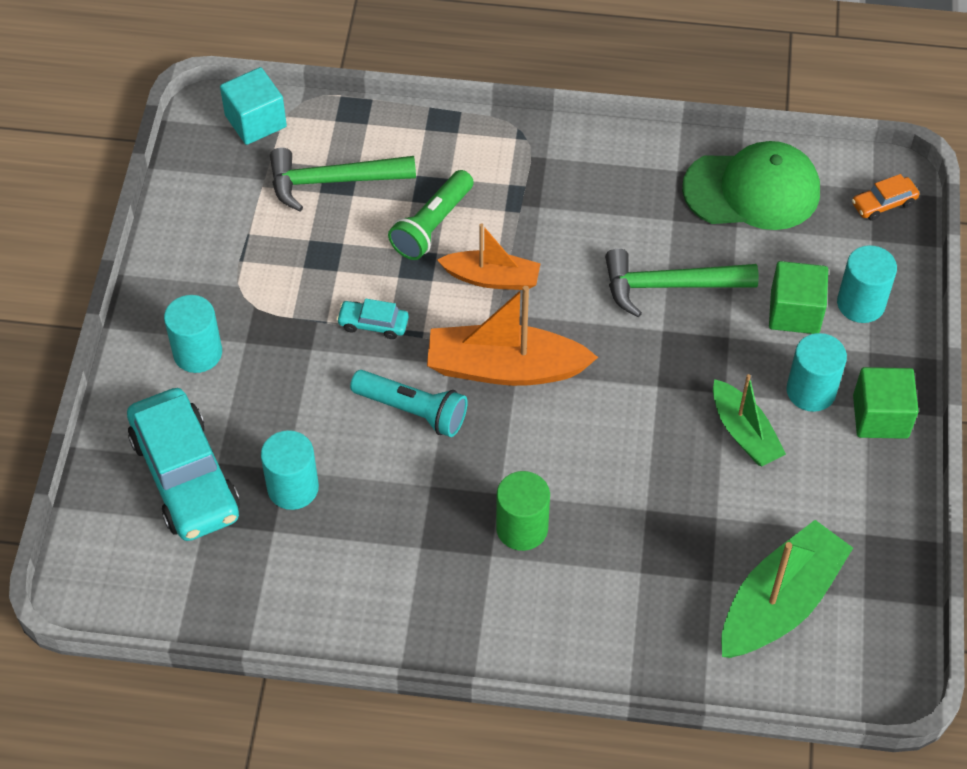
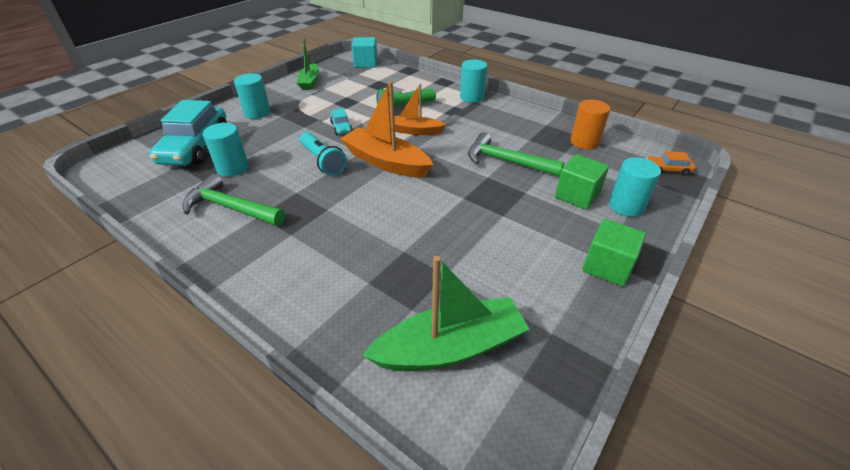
camera: 30 degrees right, 15 degrees down
green hammer [270,147,416,211] -> green hammer moved to [182,174,285,226]
turquoise car [336,299,409,339] -> turquoise car turned 150 degrees counterclockwise [330,108,353,135]
orange boat [437,223,541,290] -> orange boat turned 150 degrees clockwise [394,84,446,135]
green cylinder [496,471,550,551] -> none
green cap [682,141,820,230] -> orange cylinder [570,100,610,150]
green boat [713,374,786,466] -> green boat moved to [297,38,319,90]
turquoise cylinder [787,333,847,412] -> turquoise cylinder moved to [460,59,488,103]

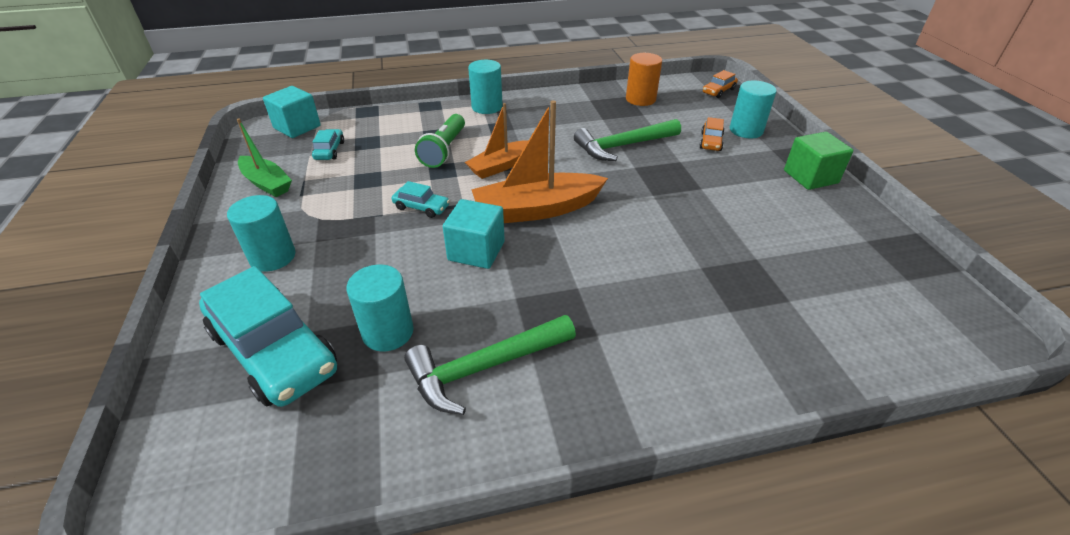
camera: 50 degrees left, 0 degrees up
turquoise flashlight [300,132,347,176] -> turquoise cube [443,199,505,269]
green boat [362,256,530,371] -> none
green cube [555,154,609,210] -> orange car [700,117,724,151]
none -> turquoise car [312,129,344,160]

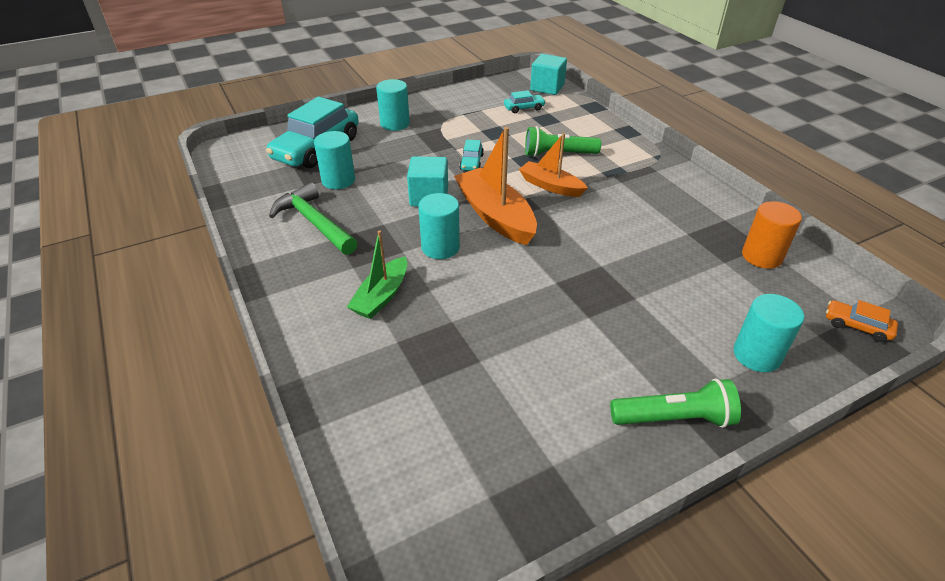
camera: 75 degrees right, 0 degrees up
green boat [237,119,292,197] -> green boat moved to [347,230,407,319]
turquoise cylinder [468,60,503,114] -> turquoise cylinder moved to [418,193,460,259]
green hammer [574,119,681,161] -> none
orange car [700,117,724,151] -> none
green cube [784,132,853,190] -> green flashlight [610,378,741,428]

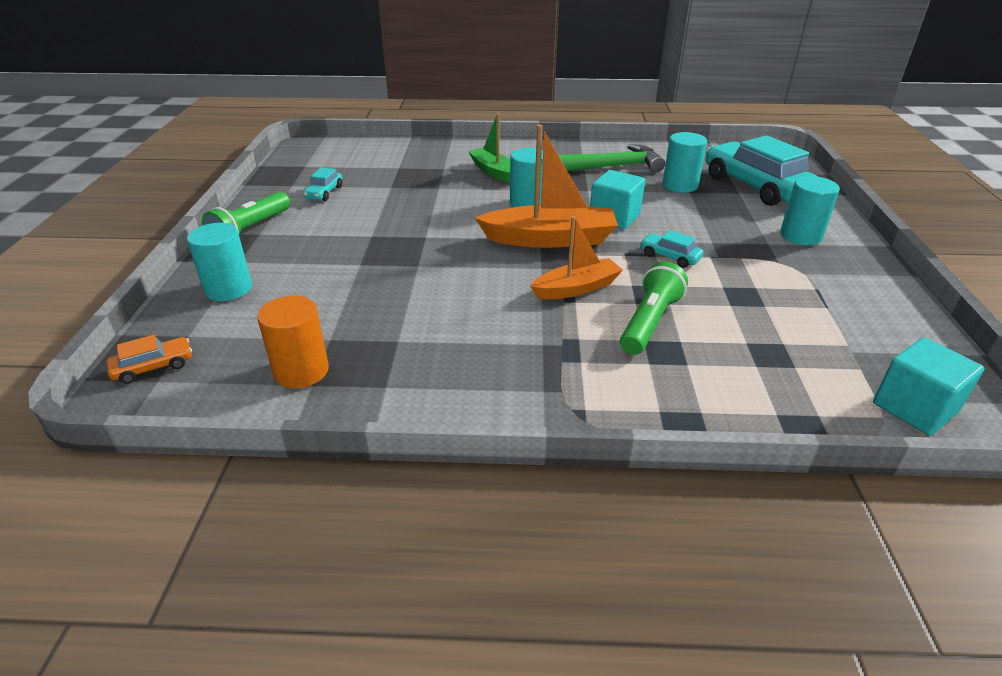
camera: 120 degrees right, 5 degrees down
turquoise car [504,90,546,113] -> turquoise car moved to [303,167,342,201]

